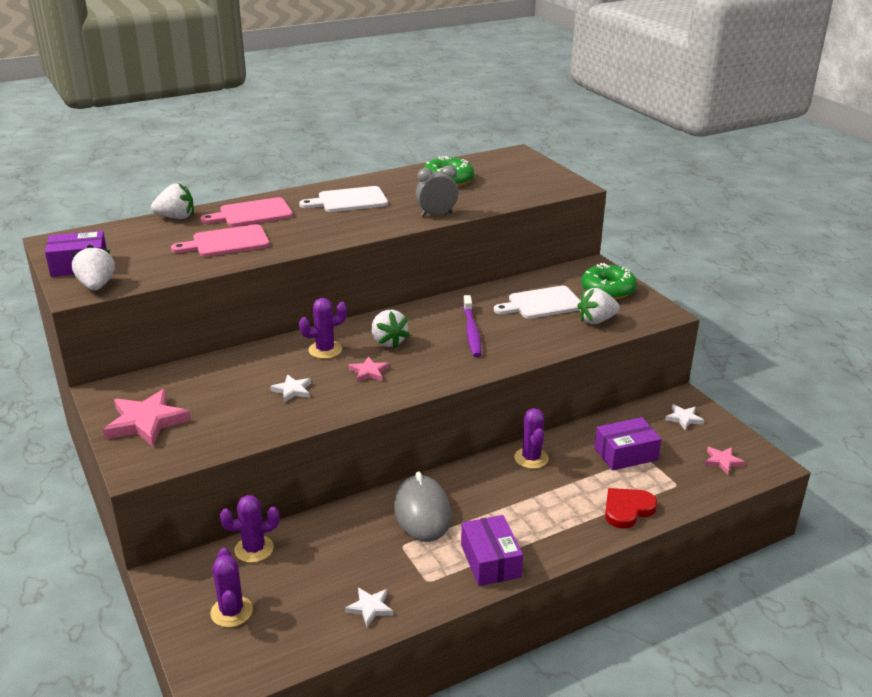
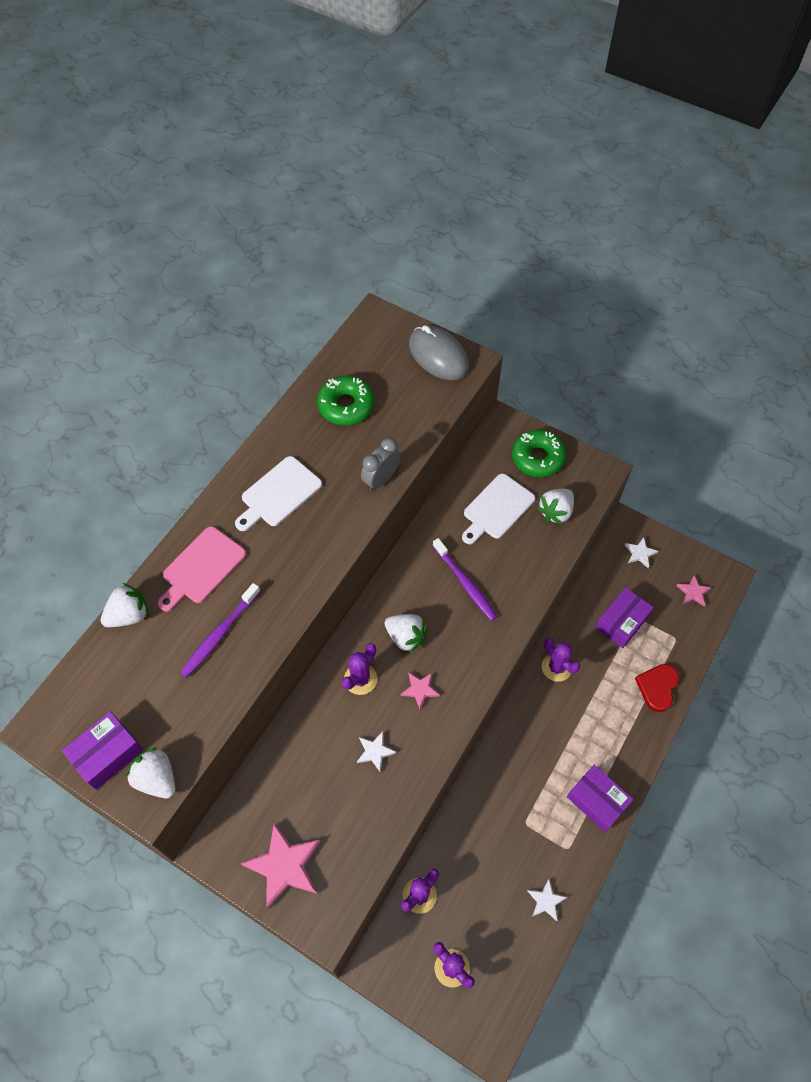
camera: 30 degrees left, 30 degrees up
pink cutting board [171,224,270,257] -> purple toothbrush [180,583,261,678]
grey mouse [394,471,451,542] -> grey mouse moved to [409,325,469,380]

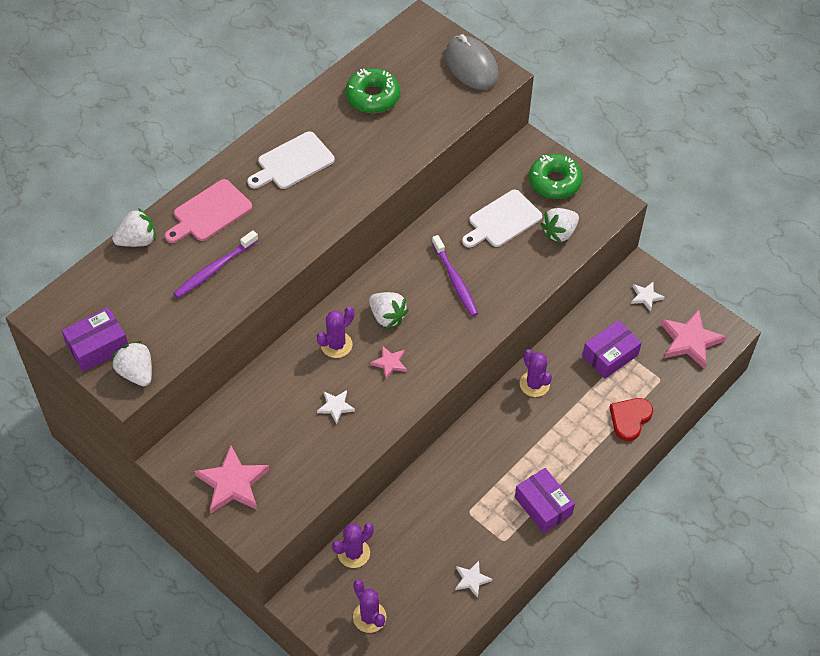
camera: 10 degrees right, 5 degrees down
grey clock [361,438,401,491] -> none
pink star [676,575,712,607] -> pink star [661,309,726,369], size x1.89

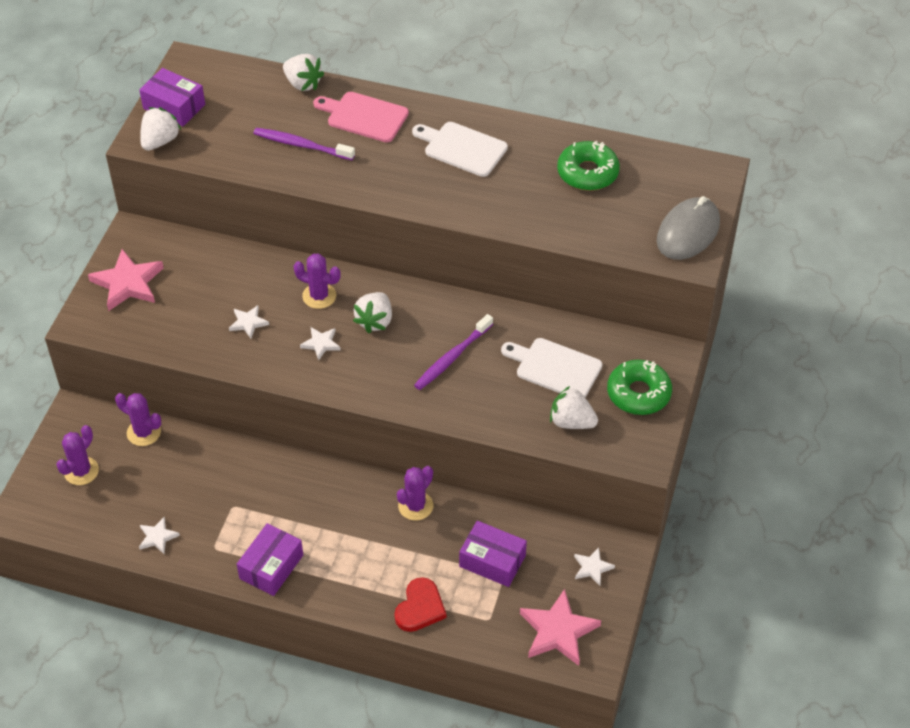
camera: 65 degrees right, 5 degrees down
pink star [370,346,407,379] -> white star [300,327,341,360]
red heart [609,398,653,441] -> red heart turned 105 degrees clockwise [394,577,446,632]

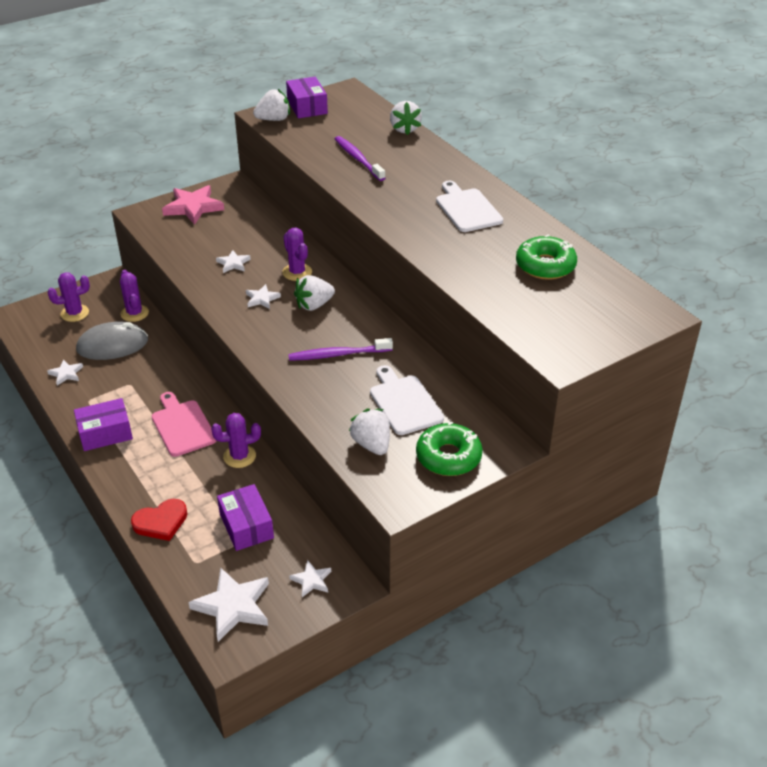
camera: 40 degrees right, 10 degrees down
pink cutting board [313,92,409,142] -> pink cutting board moved to [152,392,216,457]
pink star [520,589,601,666] -> white star [188,568,269,642]
grey mouse [657,196,720,260] -> grey mouse moved to [76,322,148,360]

